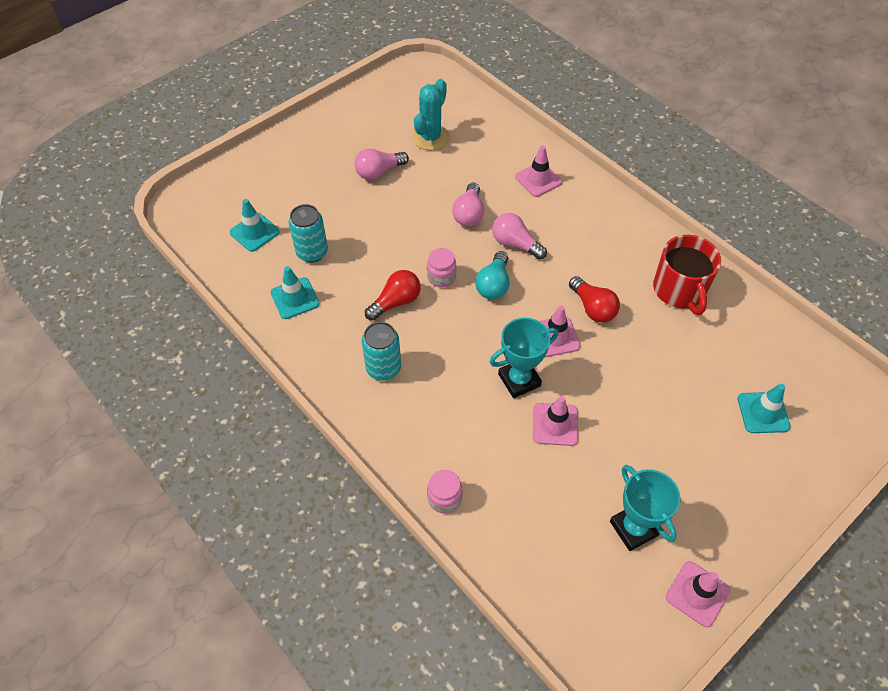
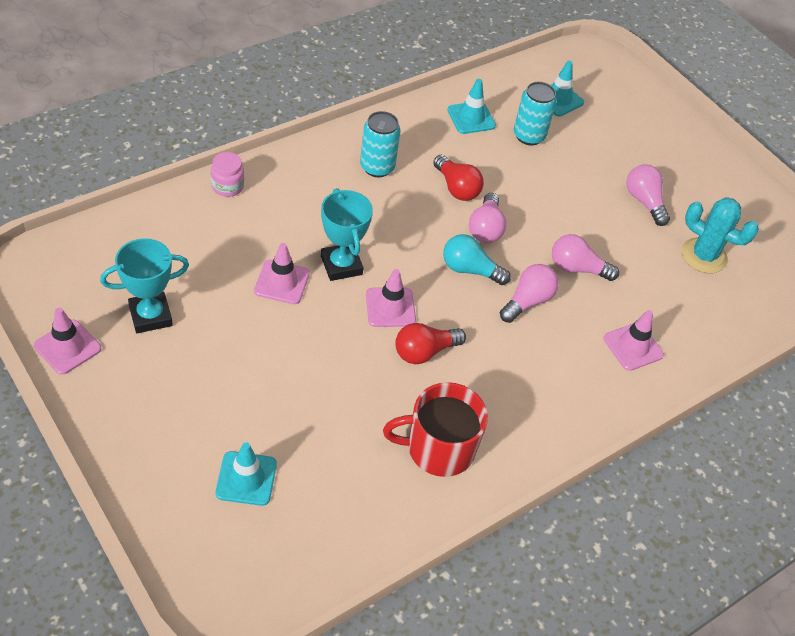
camera: 90 degrees right, 5 degrees down
pink jar [427,248,457,287] -> pink light bulb [469,193,507,243]

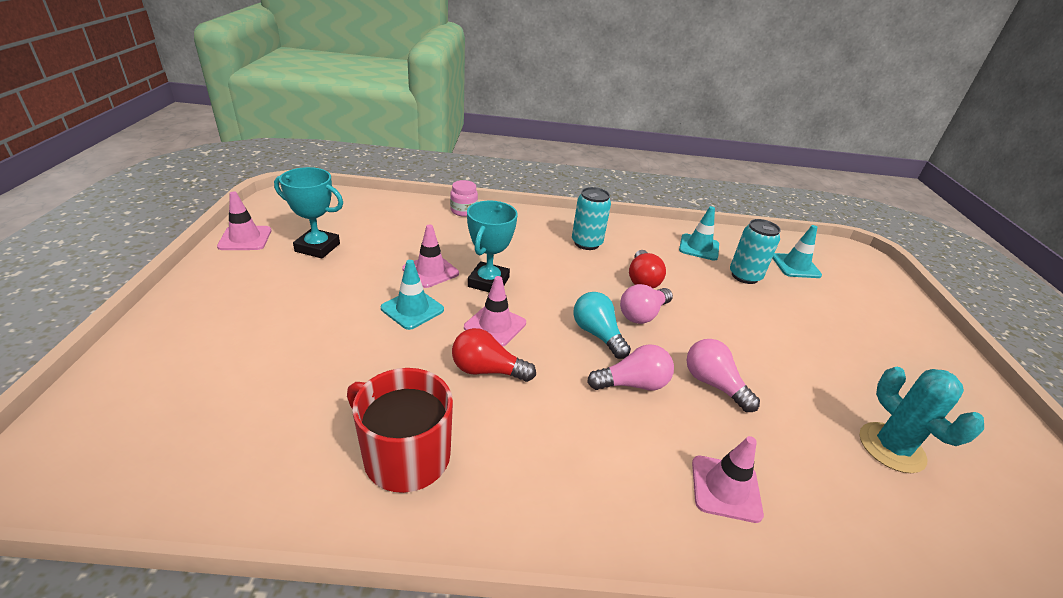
camera: 40 degrees right, 15 degrees down
turquoise traffic cone [216,442,277,506] -> turquoise traffic cone moved to [381,260,444,330]
pink light bulb [626,164,670,226] -> none

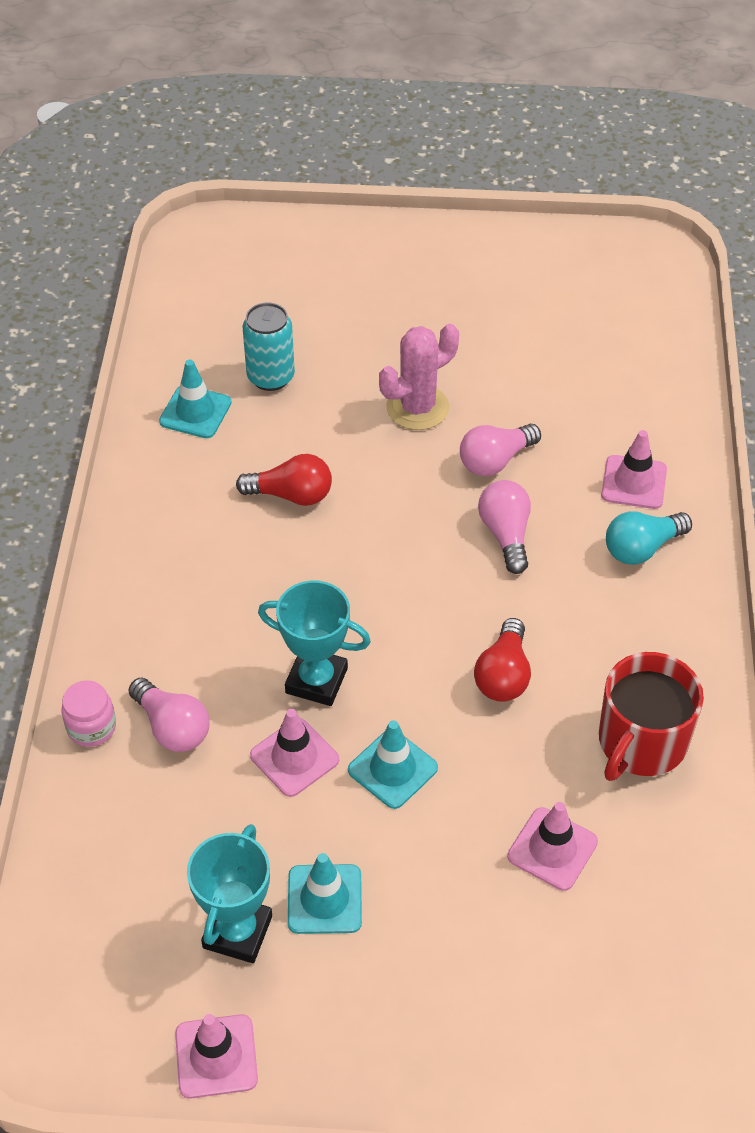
camera: 85 degrees left, 15 degrees up
pink traffic cone [464,276,526,346] -> pink traffic cone moved to [507,802,598,891]
turquoise can [572,187,611,250] -> none
turquoise light bulb [573,292,631,359] -> turquoise light bulb moved to [606,512,692,565]
pink light bulb [620,284,673,324] -> pink light bulb moved to [129,678,210,752]
turquoise traffic cone [773,225,822,278] -> turquoise traffic cone moved to [288,853,362,934]
turquoise cactus [859,367,984,473] -> none
none -> pink cactus [379,324,459,430]

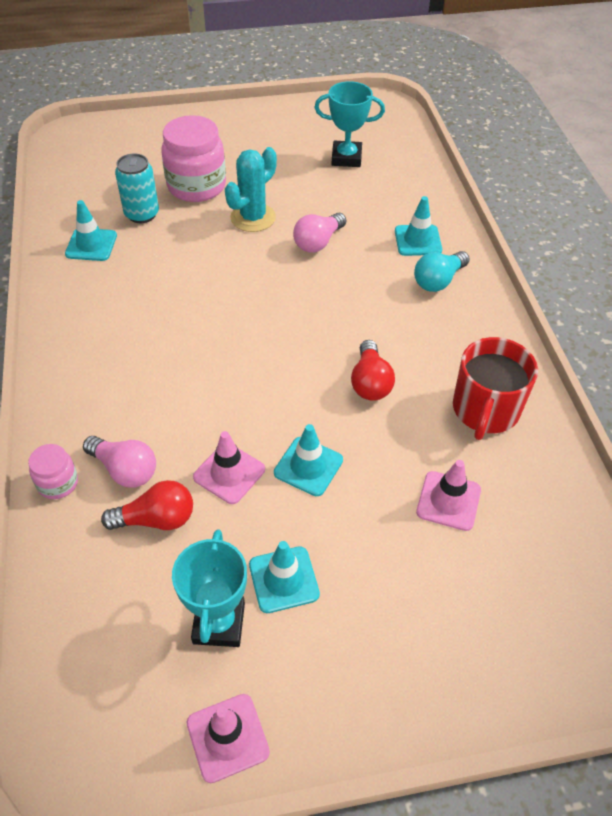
camera: 15 degrees left, 0 degrees up
red light bulb [236,454,332,506] -> red light bulb moved to [101,480,193,530]
turquoise trophy [258,581,371,706] -> turquoise trophy moved to [314,81,385,167]
pink cactus [379,324,459,430] -> turquoise cactus [225,147,277,232]
pink light bulb [478,480,531,574] -> none
pink traffic cone [601,430,667,509] -> turquoise traffic cone [395,196,442,256]
none -> pink jar [161,115,226,202]

